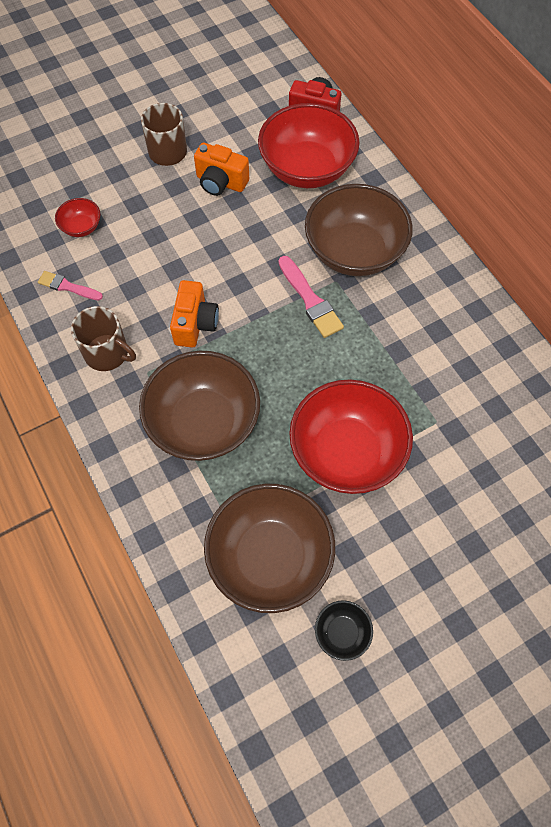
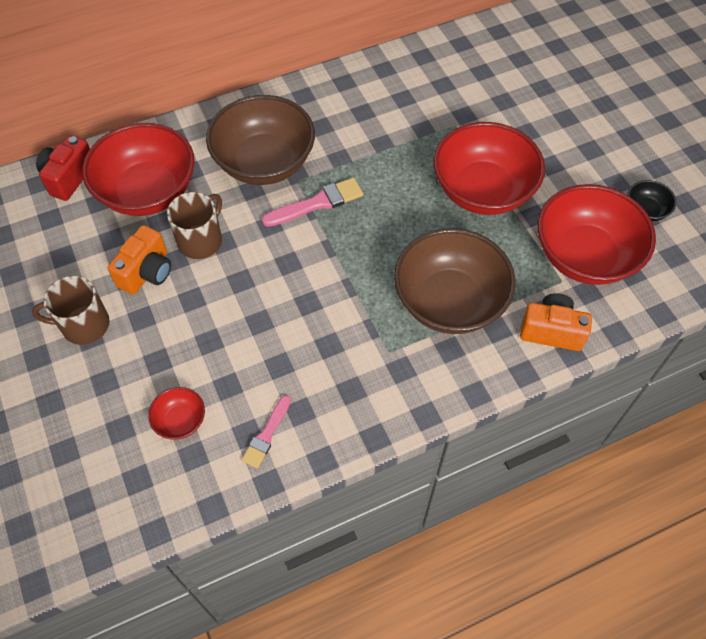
camera: 85 degrees left, 5 degrees down
brown mug [71,306,136,371] -> brown mug moved to [167,192,222,259]
orange camera [170,280,219,347] -> orange camera moved to [520,293,592,351]
brown bowl [204,484,335,613] -> red bowl [538,184,656,285]

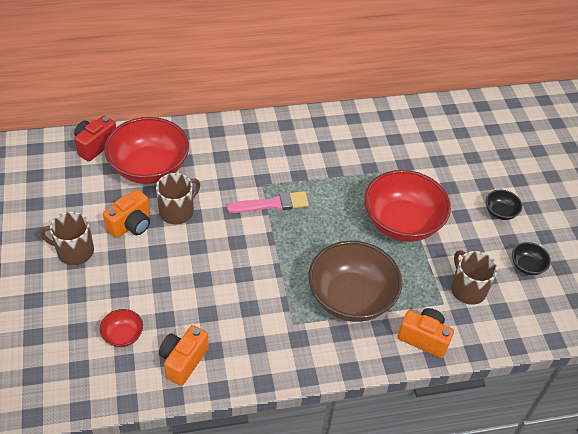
camera: 10 degrees right, 10 degrees down
brown bowl [206,95,315,185] -> none
pink brush [242,395,291,468] -> orange camera [159,325,209,386]
red bowl [538,184,656,285] -> brown mug [451,250,497,305]
none -> black bowl [486,190,523,220]

